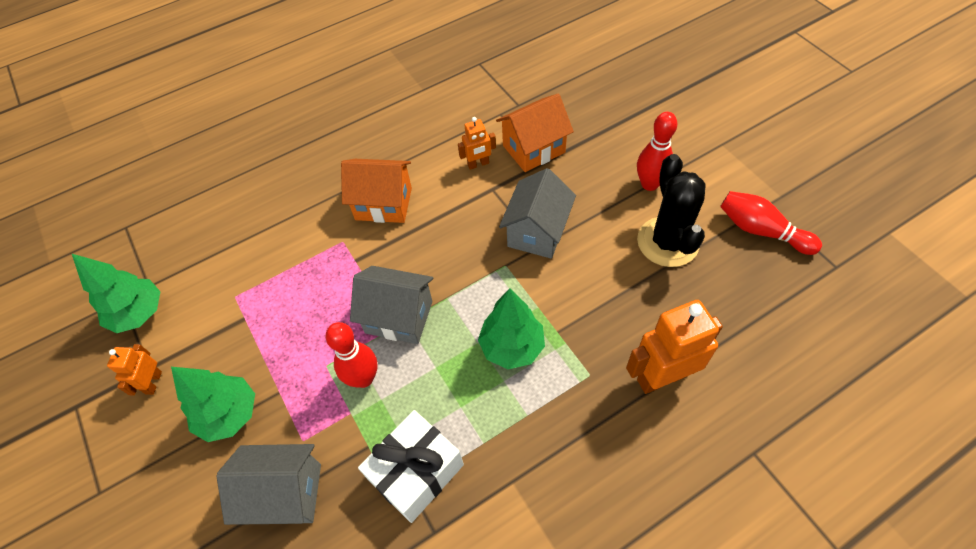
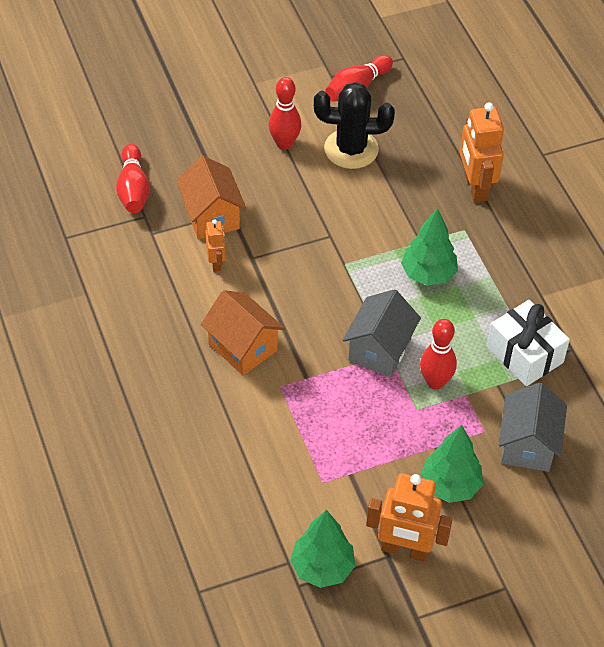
camera: 85 degrees left, 5 degrees down
orange robot [107,344,162,396] -> orange robot [366,473,453,562], size x1.87
orange house [341,159,412,223] -> orange house turned 60 degrees counterclockwise [201,290,285,376]
grey house [499,168,576,259] -> none
none -> red bowling pin [116,144,150,213]

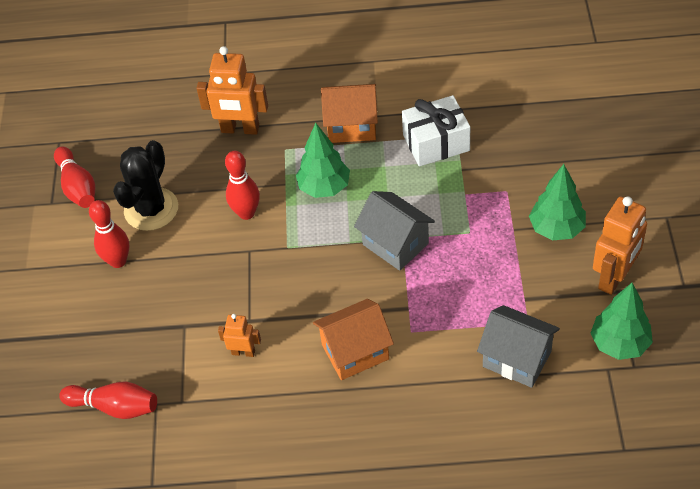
camera: 65 degrees left, 0 degrees up
orange house [176,156,246,239] -> orange house moved to [321,84,378,143]
red bowling pin [420,319,457,389] -> red bowling pin moved to [225,151,260,220]
grey house [498,383,567,472] -> grey house moved to [477,305,560,388]

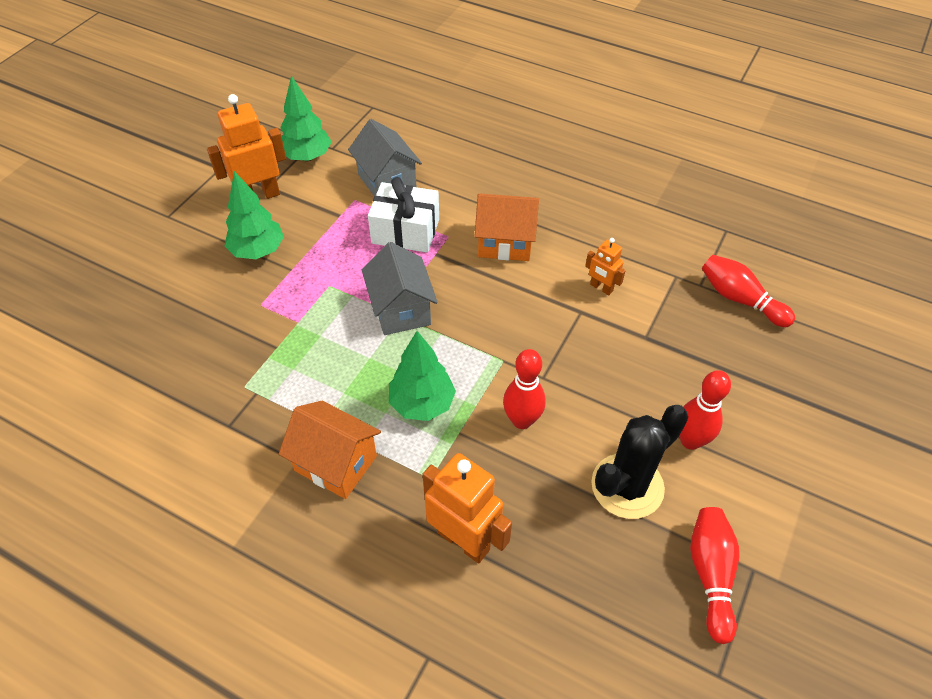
camera: 155 degrees left, 0 degrees up
white gift [402,95,470,166] -> white gift moved to [368,177,439,253]

